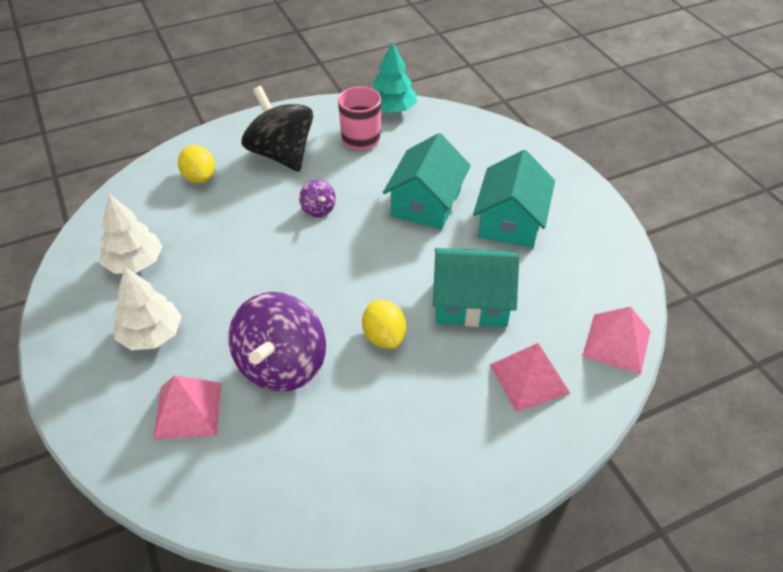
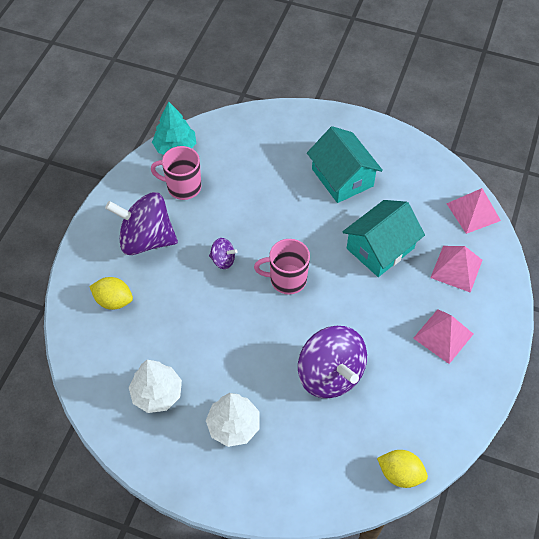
camera: 45 degrees left, 10 degrees up
pink pyramid [153,375,221,440] -> pink pyramid moved to [413,309,473,364]
black spinning top [242,86,313,172] -> purple spinning top [105,192,178,255]
yellow lemon [362,300,406,349] -> yellow lemon moved to [377,450,428,488]
turquoise house [383,133,471,229] -> none
none -> pink mug [254,239,310,295]

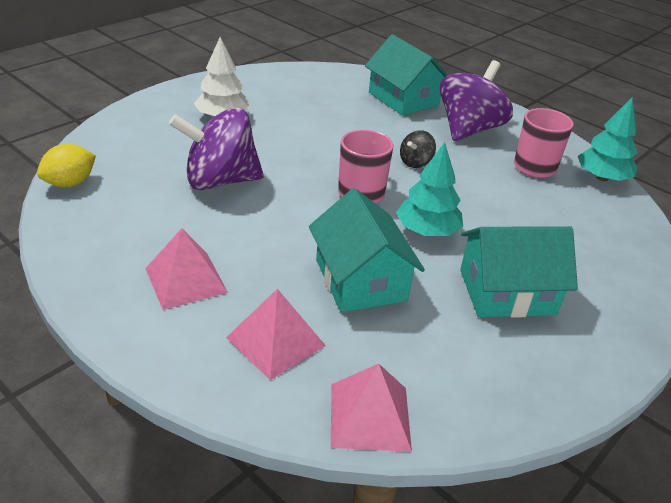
camera: 110 degrees right, 20 degrees down
yellow lemon [89,277,133,310] -> turquoise house [365,34,448,116]
white tree [129,360,182,413] -> none
purple spinning top [209,238,238,269] -> black spinning top [400,130,436,168]
none -> turquoise tree [396,142,463,236]

